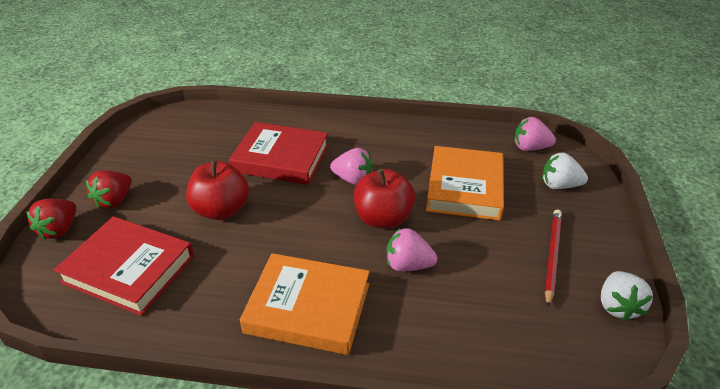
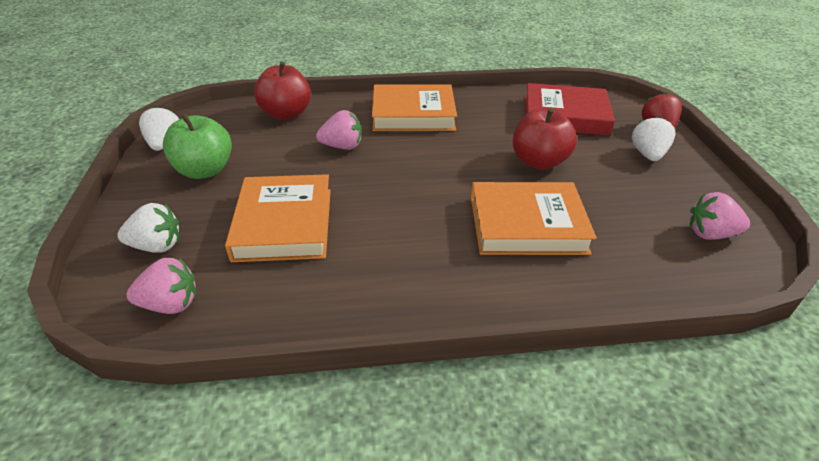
camera: 165 degrees right, 0 degrees up
red strawberry [86,170,132,209] -> white strawberry [632,116,675,161]
red book [229,122,329,185] -> orange book [471,182,597,255]
pink strawberry [330,148,373,185] -> pink strawberry moved to [690,192,750,240]
red apple [354,169,415,229] -> red apple moved to [254,61,311,120]
red pencil [545,210,562,307] -> green apple [163,113,232,179]

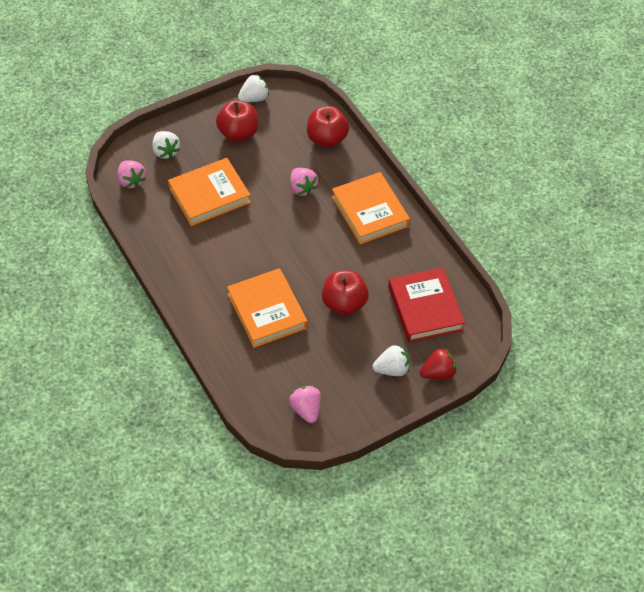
camera: 65 degrees right, 15 degrees up
green apple [163,113,232,179] -> red apple [216,100,258,142]

